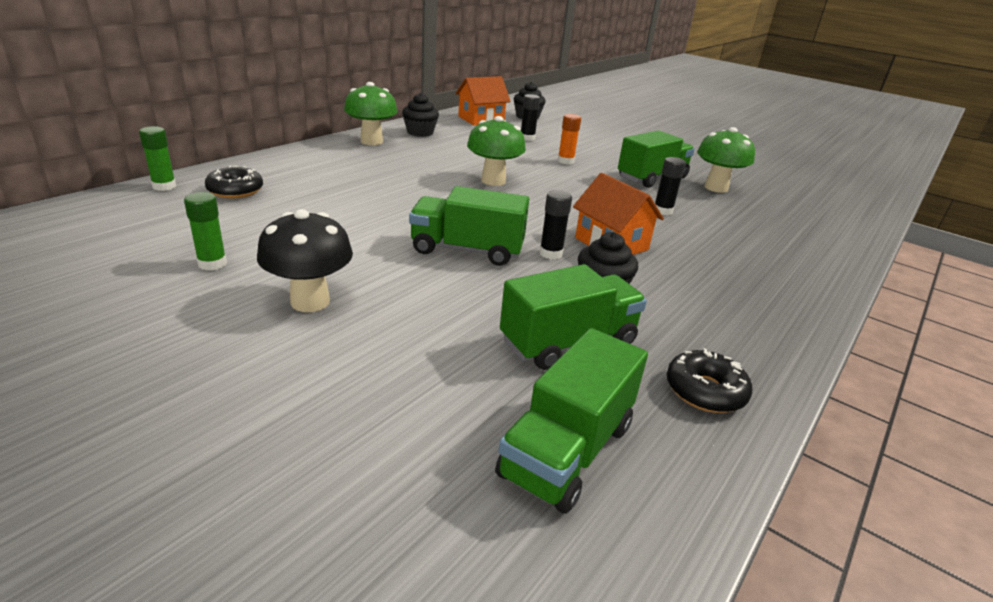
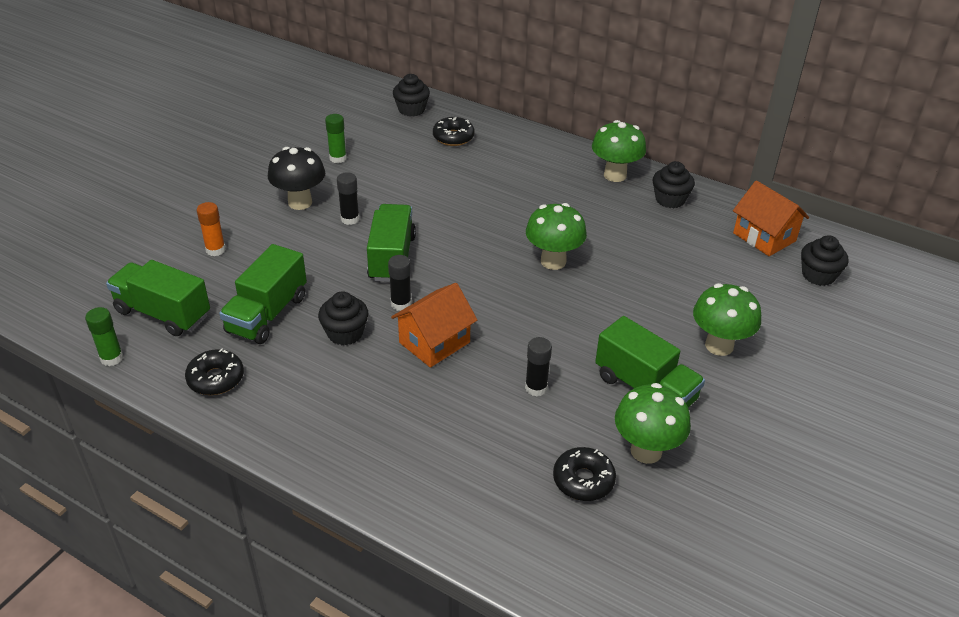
camera: 85 degrees right, 10 degrees up
green glue stick [139,126,176,191] -> green glue stick moved to [85,307,123,366]
green truck [500,264,647,370] -> green truck turned 60 degrees clockwise [219,244,307,344]
black glue stick [521,94,540,141] -> black glue stick moved to [337,172,359,225]
orange glue stick [558,114,581,164] -> orange glue stick moved to [197,202,226,256]
none -> black cupcake [393,74,430,117]
none -> black donut [553,447,616,501]
none -> green mushroom [693,283,761,356]

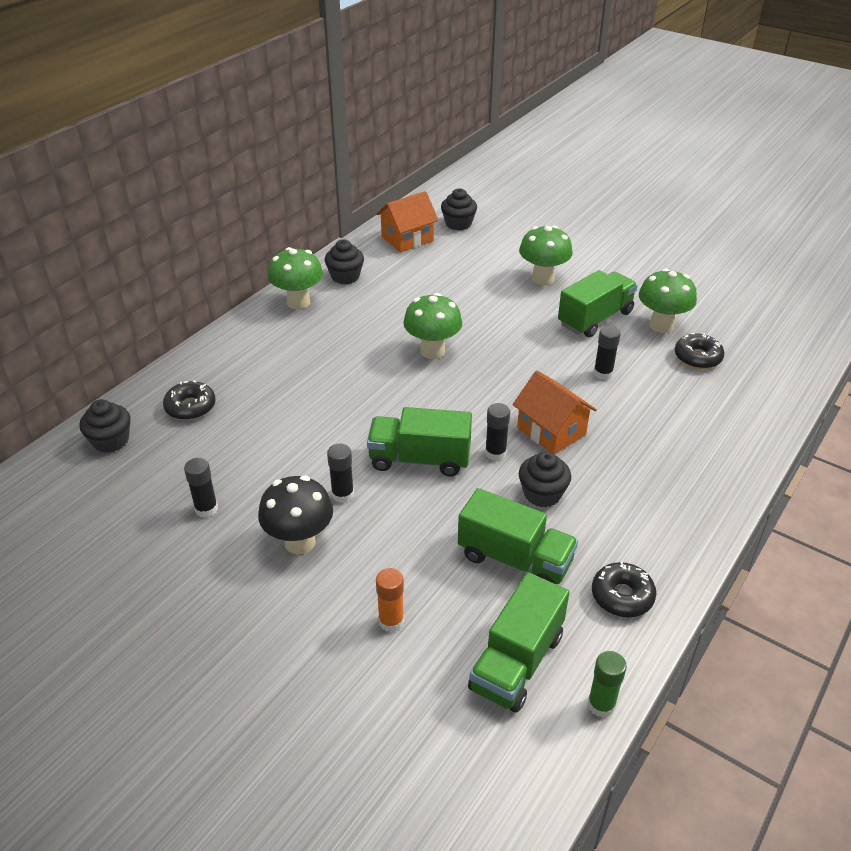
camera: 85 degrees left, 0 degrees up
green glue stick [325,114,347,163] -> black glue stick [184,458,218,518]

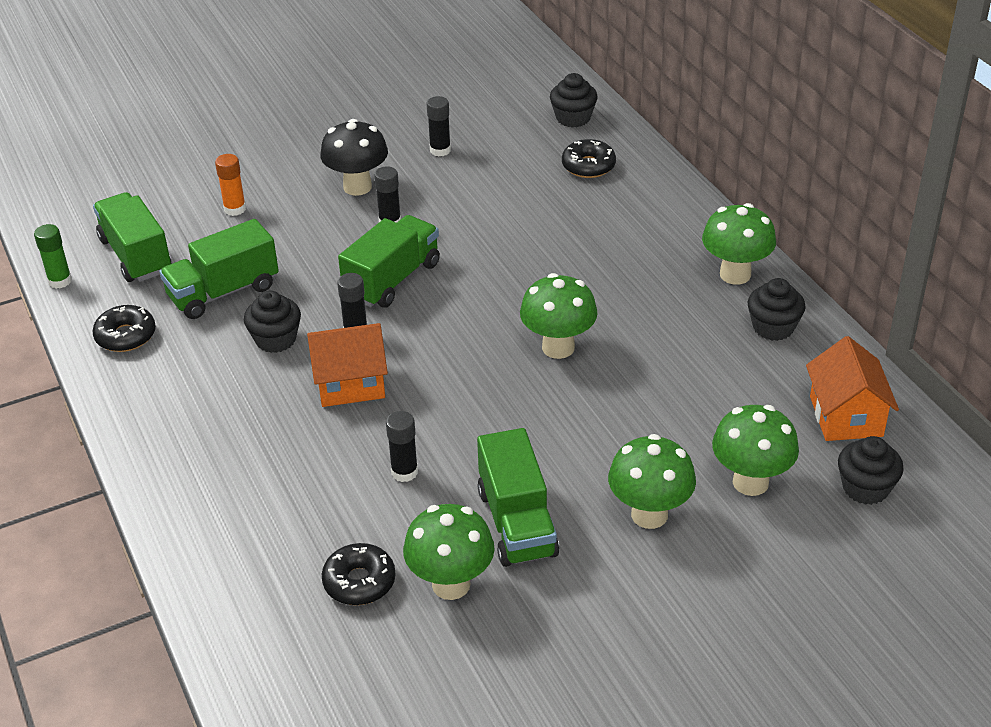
camera: 120 degrees right, 0 degrees up
none -> green mushroom [712,405,799,496]

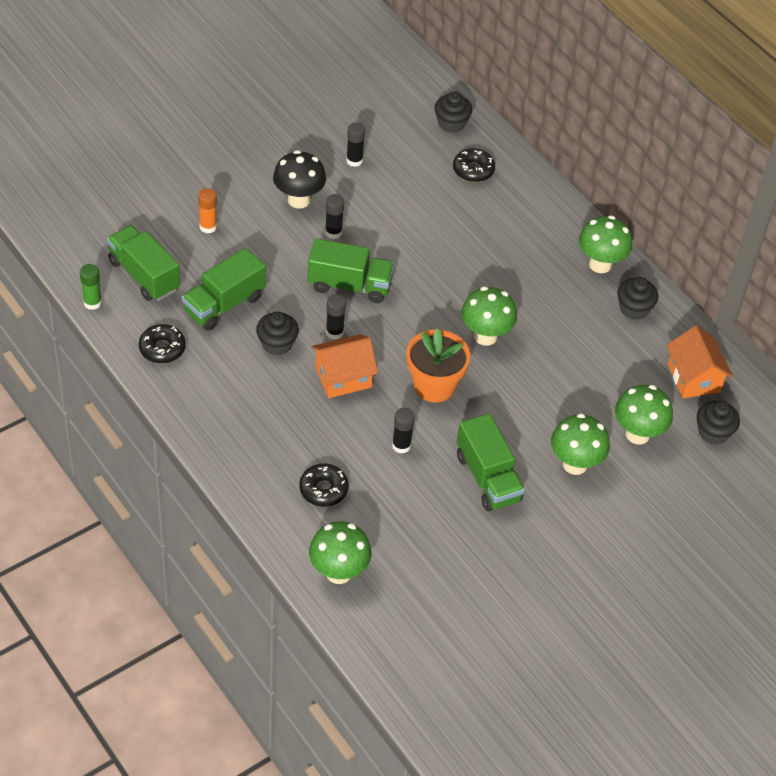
camera: 15 degrees left, 10 degrees up
black donut [322,543,396,605] -> black donut moved to [299,463,349,507]
green truck [338,215,440,308] -> green truck turned 75 degrees clockwise [307,238,394,303]
green mushroom [403,504,495,600] -> green mushroom moved to [309,521,371,584]
none -> orange flower pot [406,328,470,403]

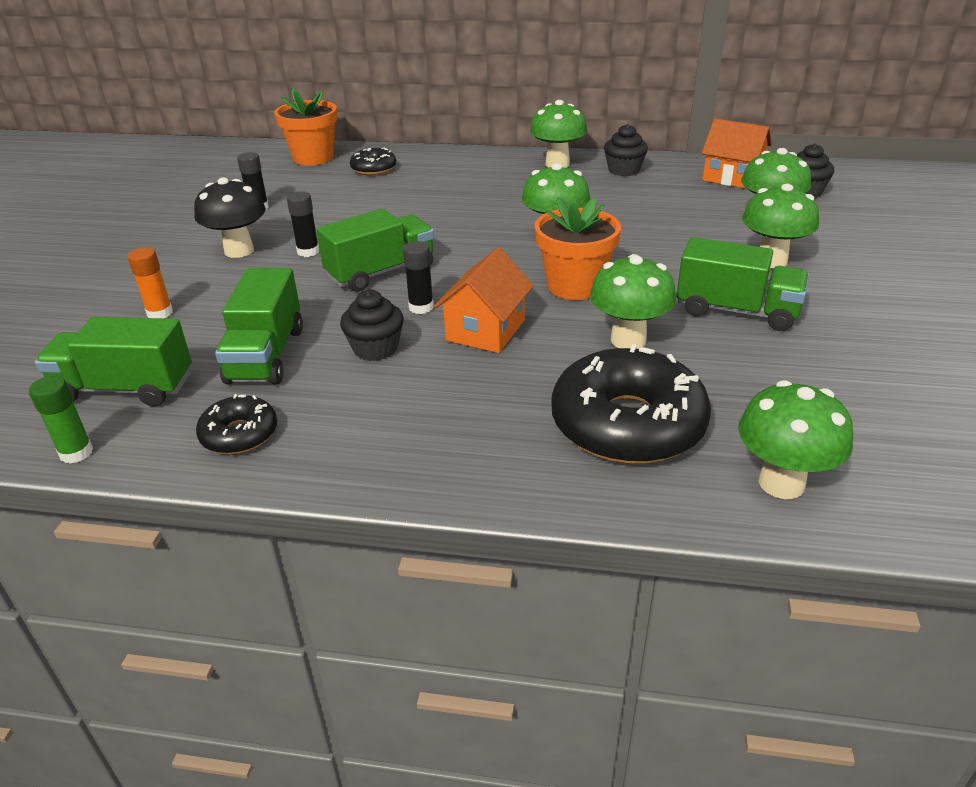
camera: 40 degrees left, 15 degrees down
black donut [299,463,349,507] -> black donut [552,344,711,464], size x1.98
black glue stick [392,408,415,454] -> green mushroom [590,254,676,349]
black cupcake [434,91,472,133] -> orange flower pot [274,89,337,166]

